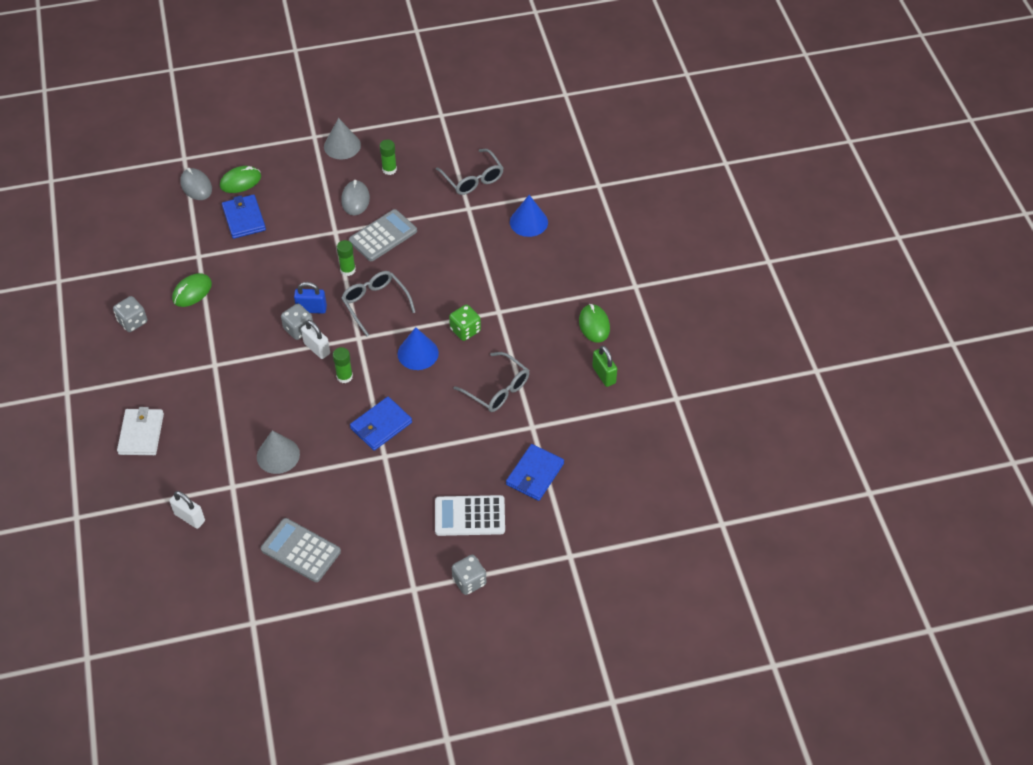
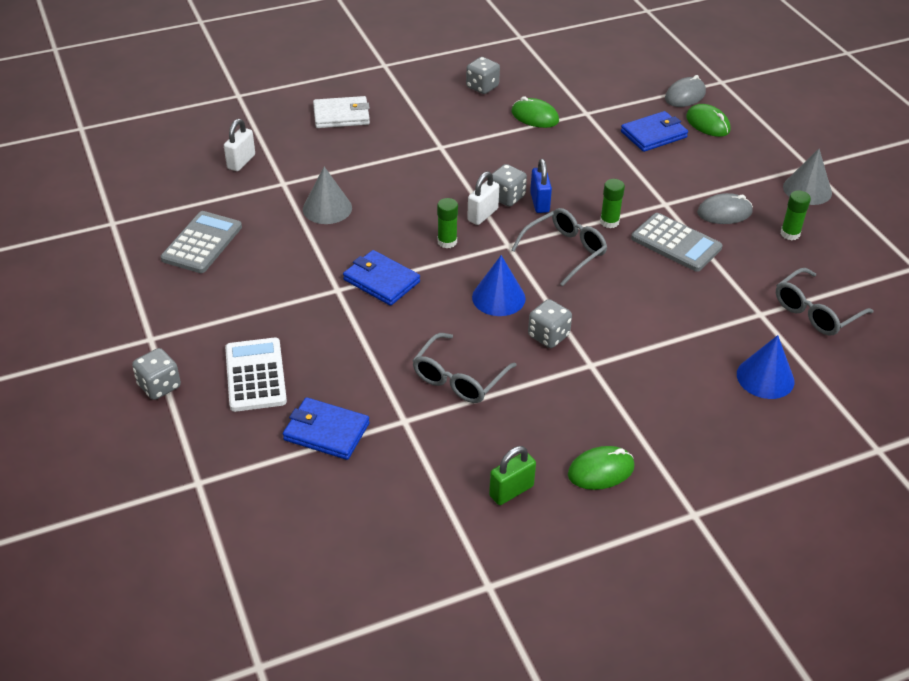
camera: 80 degrees right, 10 degrees down
green dice [449,305,481,341] -> grey dice [528,299,572,348]

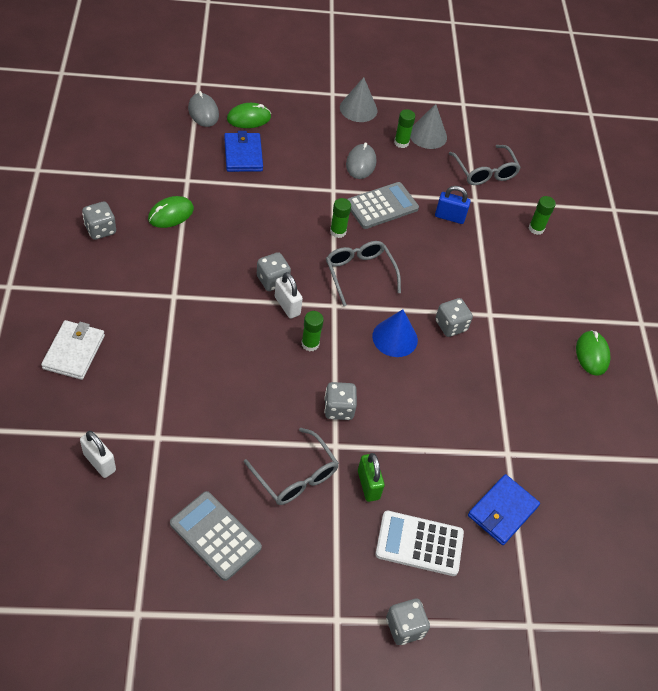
camera: 75 degrees left, 10 degrees up
grey cone [303,167,352,224] -> grey cone moved to [410,104,447,149]
blue wallet [343,250,420,306] -> grey dice [324,382,357,420]
grey glasses [412,333,517,403] -> grey glasses moved to [244,428,339,505]
green padlock [489,446,536,505] -> green padlock moved to [358,453,385,502]
blue padlock [530,159,552,213] -> blue padlock moved to [435,186,471,224]
blue cone [737,335,794,399] -> green glue stick [529,196,556,235]

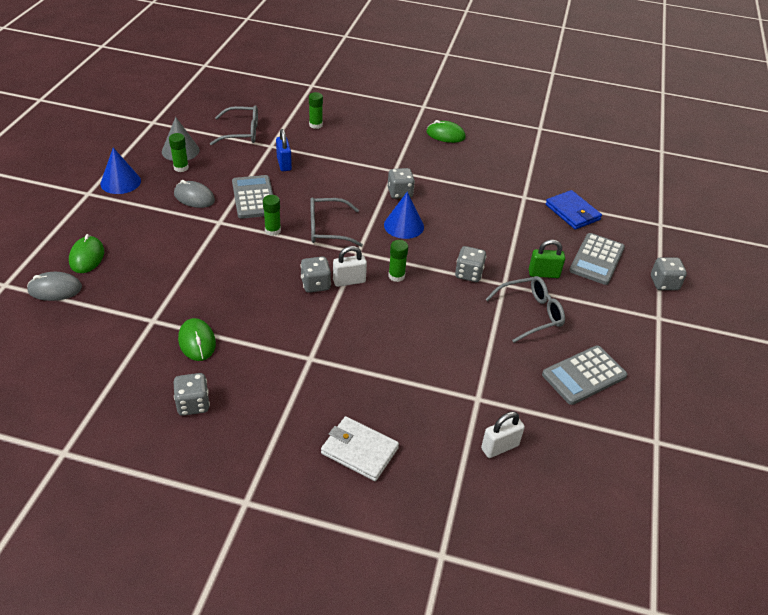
camera: 70 degrees left, 10 degrees down
blue wallet [224,131,263,172] -> none
grey cone [340,77,377,122] -> blue cone [100,148,141,194]
white calculator [375,511,464,576] -> grey calculator [569,233,625,285]
blue padlock [435,186,471,224] -> blue padlock turned 45 degrees counterclockwise [276,129,292,171]

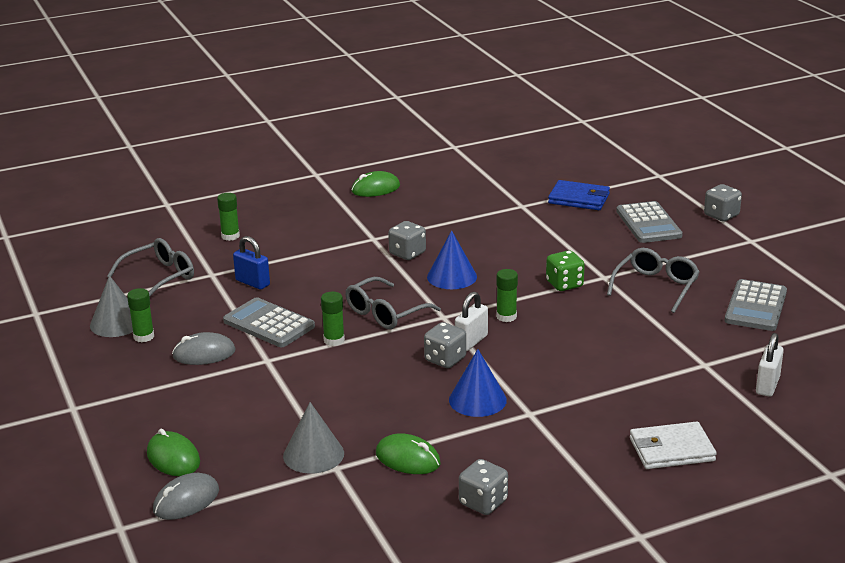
camera: 35 degrees left, 15 degrees down
blue cone [100,148,141,194] -> blue cone moved to [449,349,507,417]
grey dice [455,246,486,282] -> green dice [546,250,585,291]
green padlock [529,240,565,278] -> none
none -> grey cone [283,402,344,474]

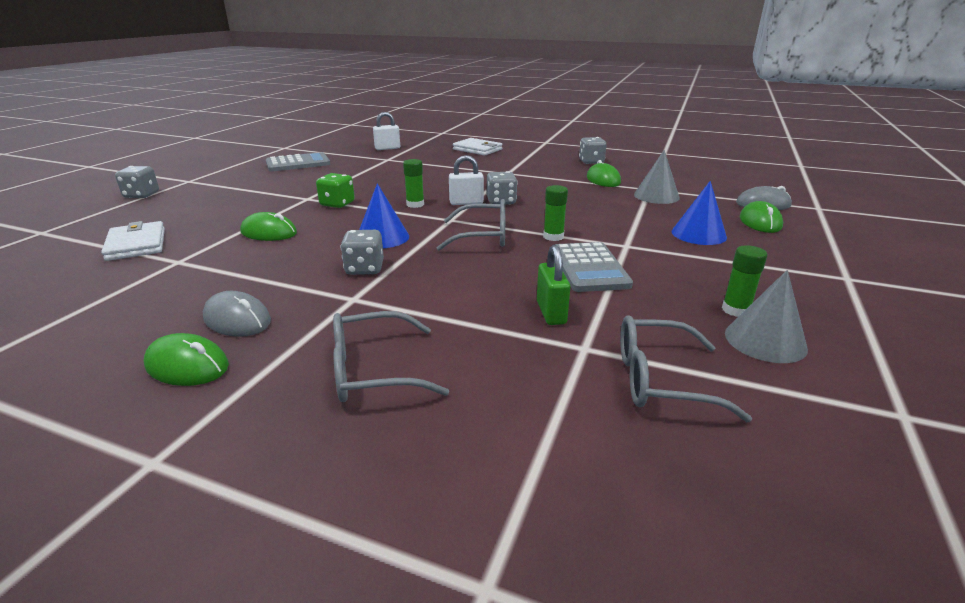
camera: 135 degrees left, 0 degrees up
grey mouse [172,332,236,365] -> grey mouse moved to [203,291,271,337]
green glue stick [217,193,240,241] -> none
blue padlock [233,236,270,290] -> green padlock [537,245,570,325]
blue cone [449,349,507,417] -> blue cone moved to [671,181,727,245]
blue wallet [548,180,610,210] -> white wallet [101,221,165,261]
grey glasses [607,248,700,313] -> grey glasses moved to [333,311,449,402]
grey calculator [616,201,683,243] -> none
none -> green mouse [240,212,297,241]

